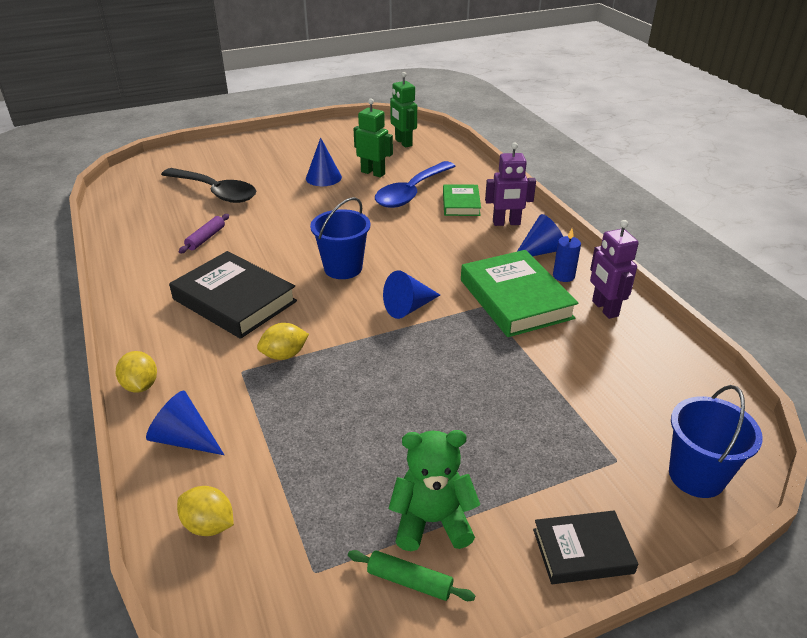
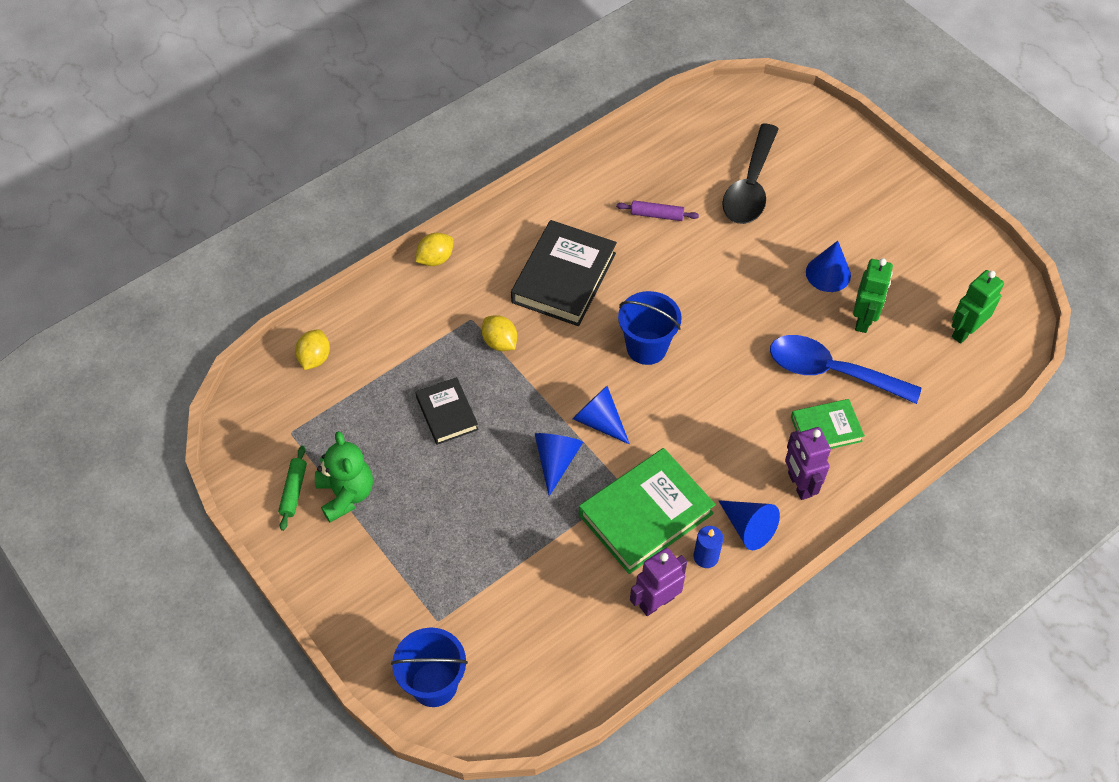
camera: 75 degrees right, 20 degrees up
blue cone [146,391,224,455] -> blue cone moved to [535,433,583,496]
black book [533,510,638,584] -> black book moved to [416,377,479,445]

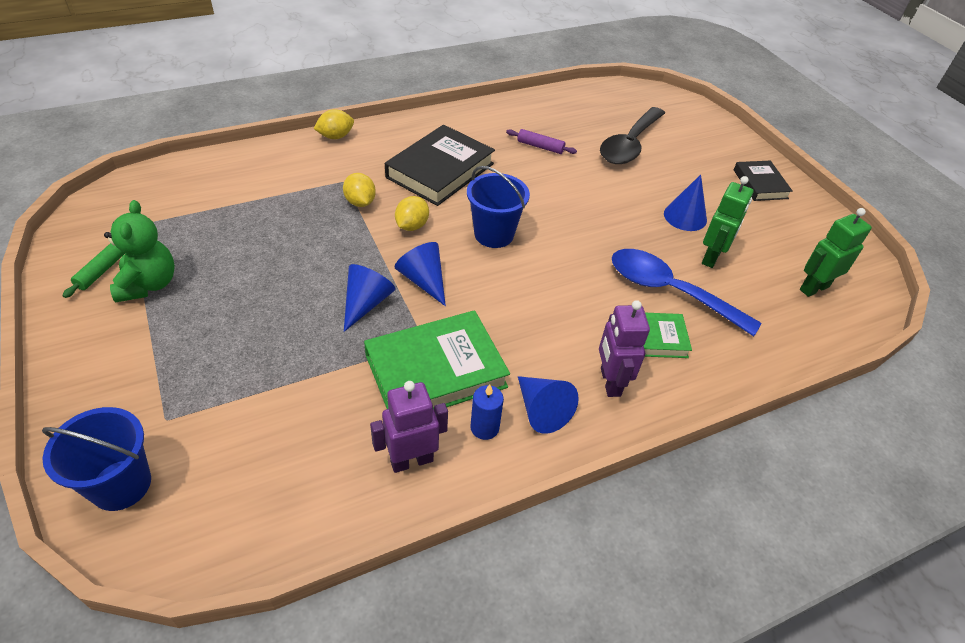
camera: 10 degrees right, 10 degrees down
yellow lemon [295,329,330,370] -> yellow lemon moved to [395,196,429,231]
black book [416,377,479,445] -> black book moved to [734,161,793,201]

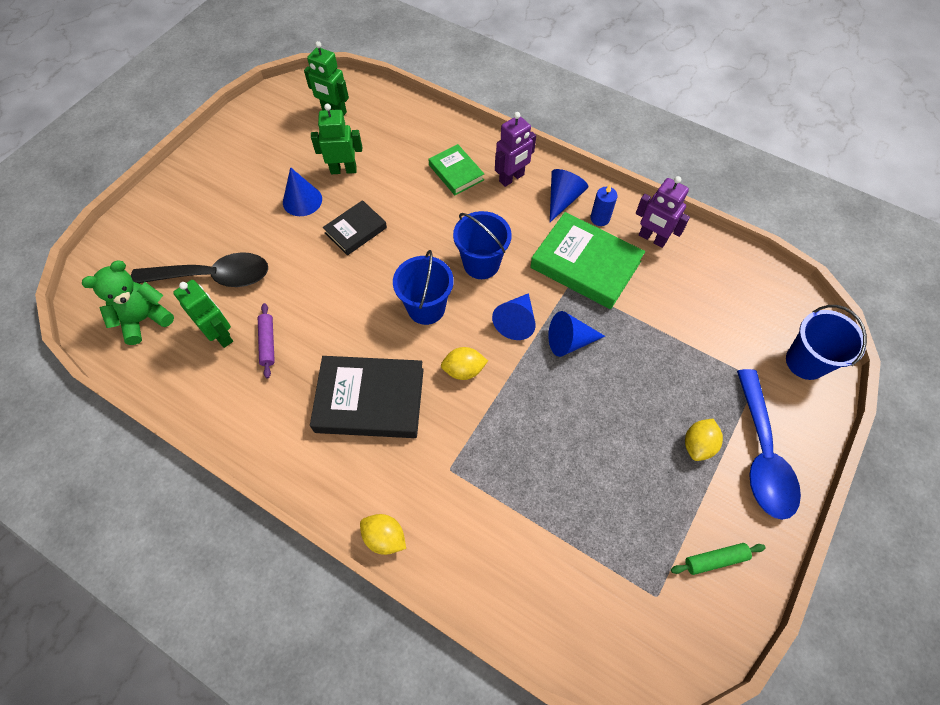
camera: 120 degrees left, 15 degrees up
green teddy bear [104,200,175,303] -> green teddy bear moved to [82,261,174,345]
yellow lemon [343,173,376,207] -> yellow lemon moved to [685,419,723,461]
blue spoon [612,249,762,336] -> blue spoon moved to [737,369,801,520]
black book [734,161,793,201] -> black book moved to [323,200,387,256]
none -> green robot [173,280,233,348]
none -> blue bucket [453,211,512,279]

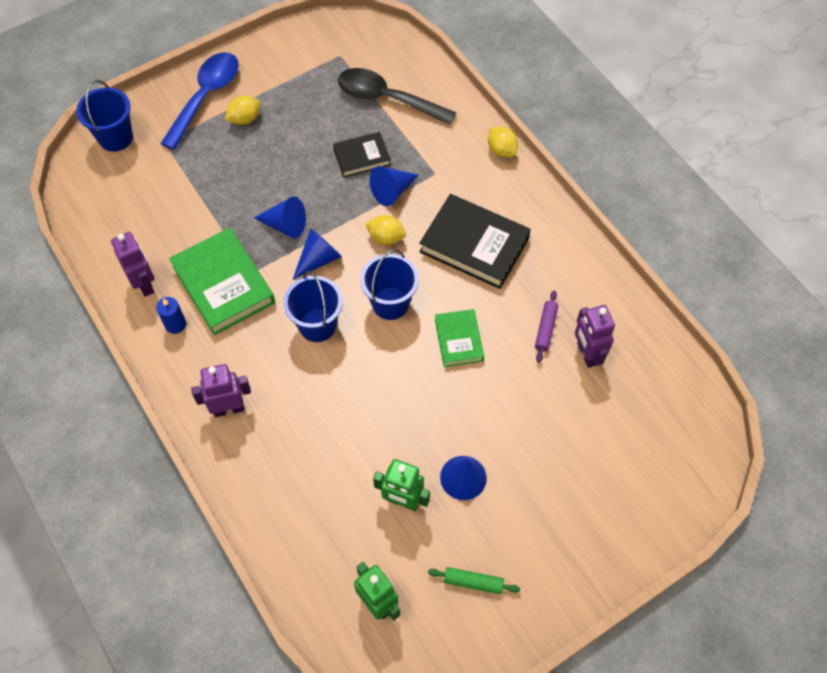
camera: 155 degrees left, 0 degrees up
green teddy bear [82,261,174,345] -> none
black spoon [131,252,268,287] -> black spoon moved to [338,68,456,125]
green robot [173,280,233,348] -> purple robot [575,305,615,368]
black book [323,200,387,256] -> black book moved to [333,132,391,178]
green book [428,144,484,195] -> green book moved to [435,309,484,367]
blue cone [550,169,588,222] -> blue cone moved to [370,166,418,206]
green rolling pin [671,543,766,575] -> green rolling pin moved to [428,567,520,594]

